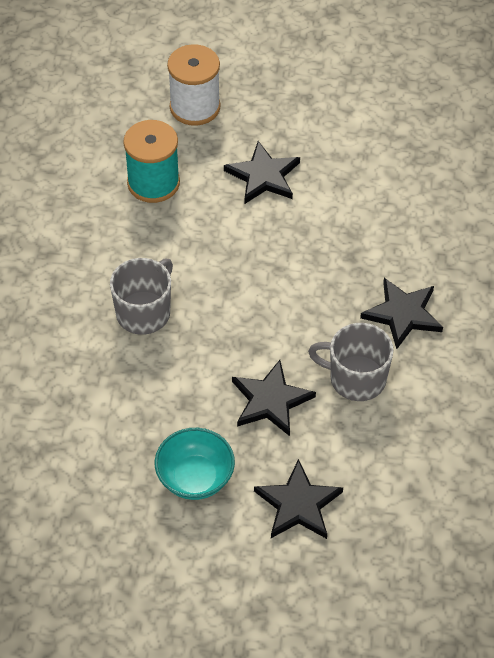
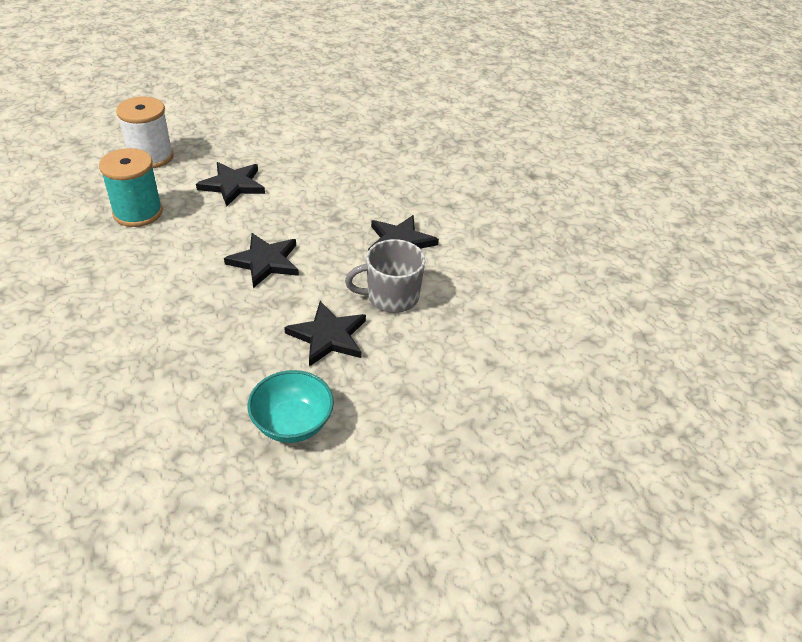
camera: 30 degrees left, 10 degrees down
grey mug [110,258,173,335] -> none
black star [254,459,343,539] -> black star moved to [224,233,299,288]

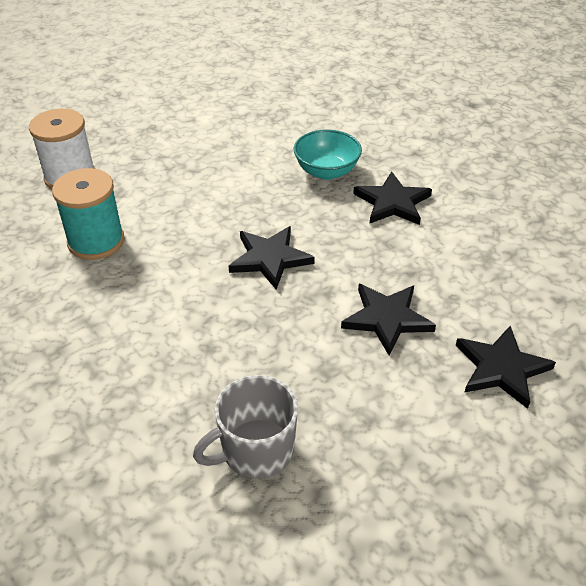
camera: 15 degrees left, 0 degrees up
black star [196,162,265,207] -> black star moved to [456,326,556,409]
turquoise bowl [247,370,334,443] -> turquoise bowl moved to [294,130,362,180]
grey mug [345,239,426,313] -> grey mug moved to [193,375,298,479]

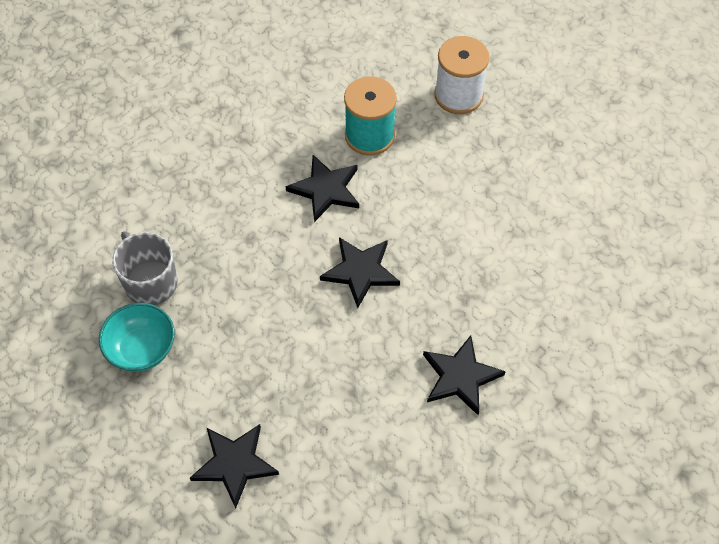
camera: 85 degrees right, 15 degrees up
turquoise bowl [294,130,362,180] -> turquoise bowl moved to [99,303,175,372]
black star [341,284,436,356] -> black star moved to [286,155,359,222]

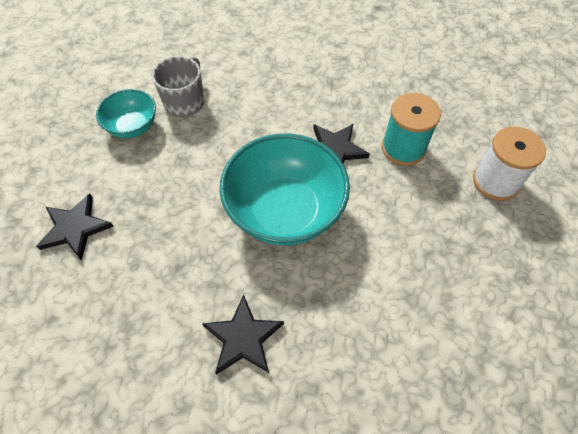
camera: 55 degrees right, 0 degrees up
black star [320,237,400,308] -> turquoise bowl [220,133,350,246]

